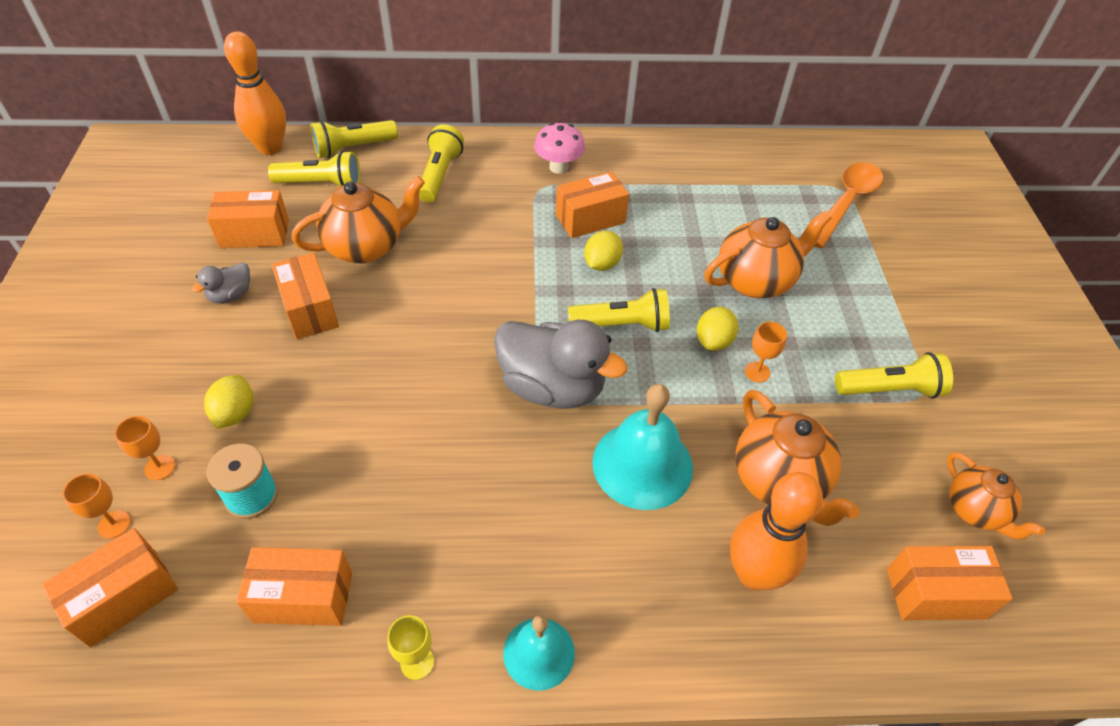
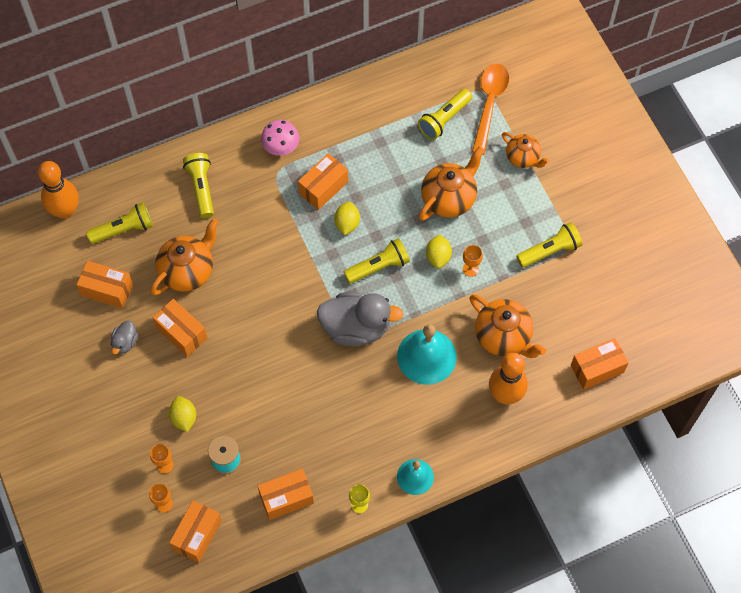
camera: 20 degrees left, 15 degrees up
orange box [207,190,289,248] -> orange box turned 45 degrees clockwise [77,261,133,308]
yellow flashlight [311,120,398,158] -> yellow flashlight moved to [418,89,472,140]
orange teapot [947,452,1045,540] -> orange teapot moved to [502,132,550,168]

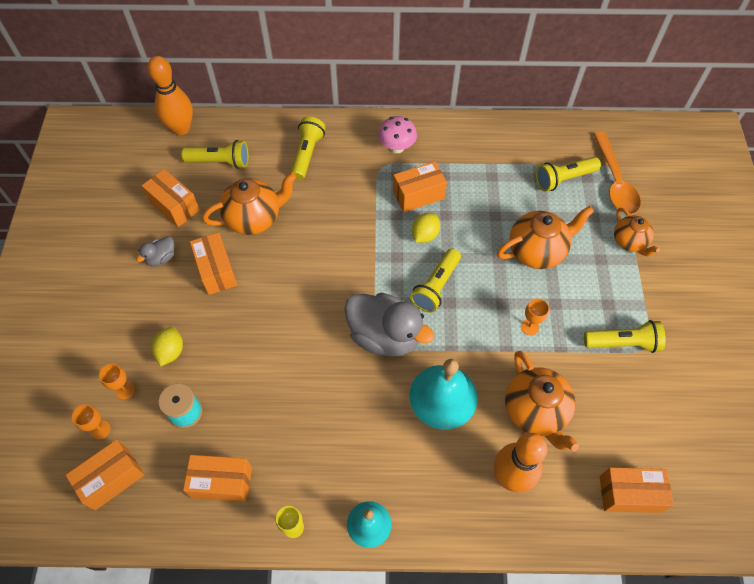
camera: 25 degrees right, 5 degrees down
yellow flashlight [344,238,410,284] -> yellow flashlight turned 120 degrees clockwise [410,248,461,313]
yellow lemon [426,234,452,269] -> none
orange spoon [472,64,509,155] -> orange spoon turned 135 degrees clockwise [593,132,641,215]

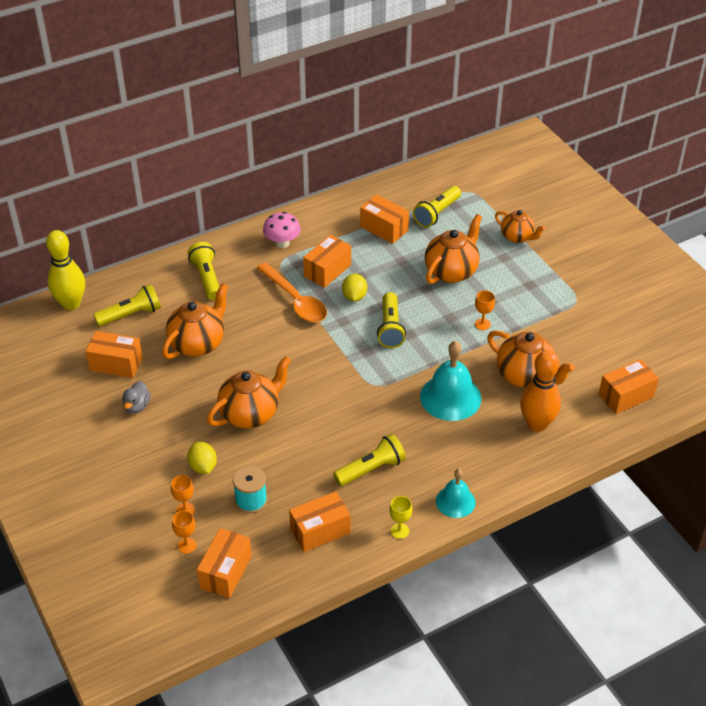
camera: 30 degrees left, 15 degrees down
orange bowling pin [148,56,193,135] -> yellow bowling pin [46,230,85,310]
orange box [190,232,237,295] -> orange box moved to [360,195,409,244]
grey duck [344,292,435,357] -> none
yellow flashlight [584,320,666,353] -> yellow flashlight moved to [333,434,406,486]
orange spoon [593,132,641,215] -> orange spoon moved to [257,263,327,322]
none -> orange teapot [207,356,291,428]

